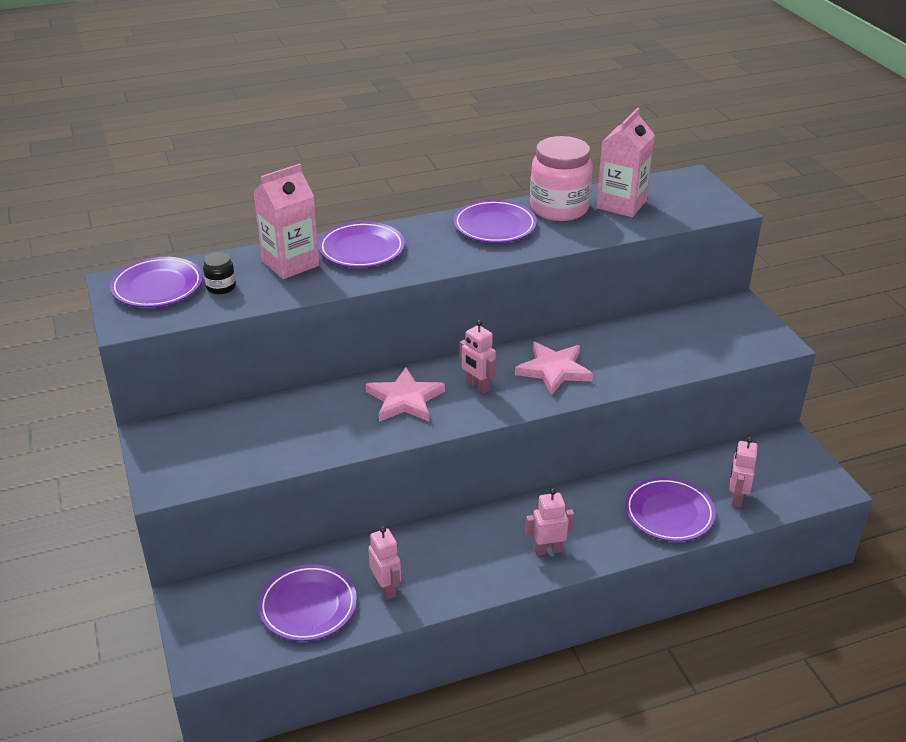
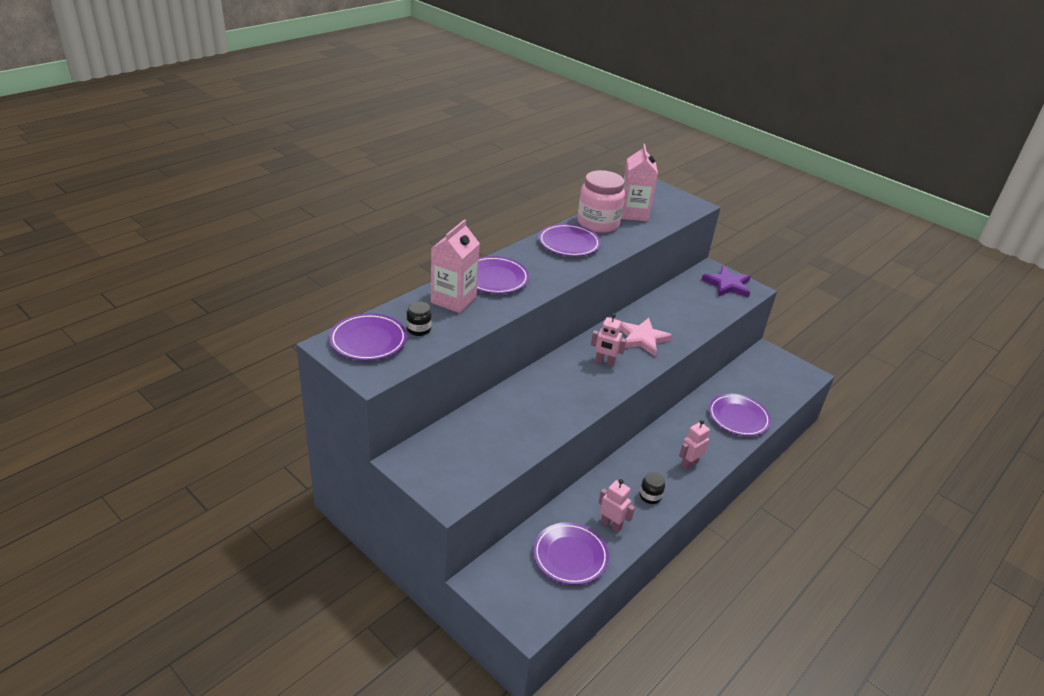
camera: 30 degrees left, 0 degrees up
pink star [366,367,445,422] -> none
pink robot [729,437,758,507] -> none
none -> black jar [640,472,665,504]
none -> purple star [702,266,751,297]

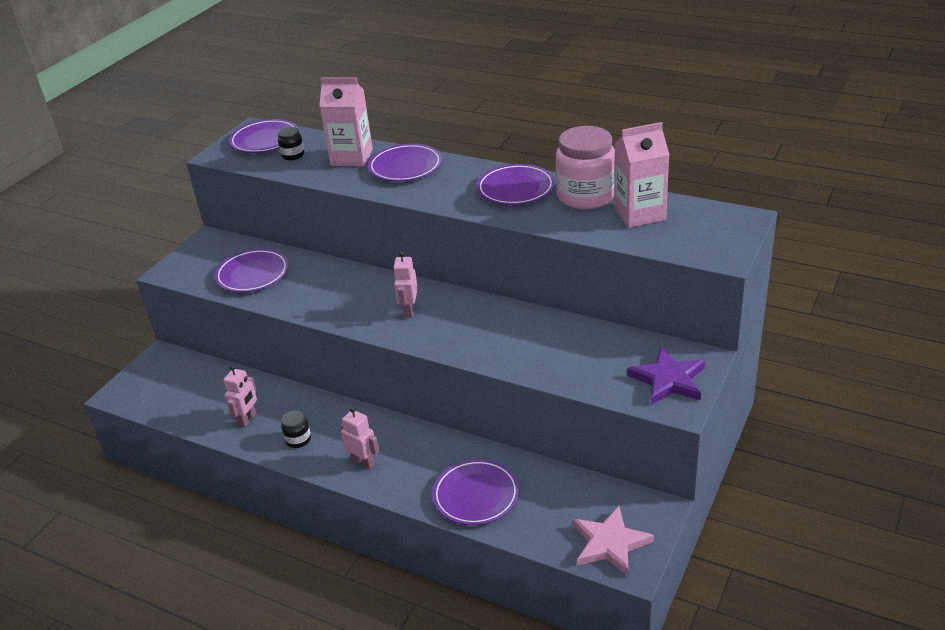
camera: 80 degrees right, 0 degrees up
purple plate [533,522,609,585] -> purple plate moved to [215,249,289,292]
pink star [620,318,673,357] -> pink star moved to [573,506,654,576]

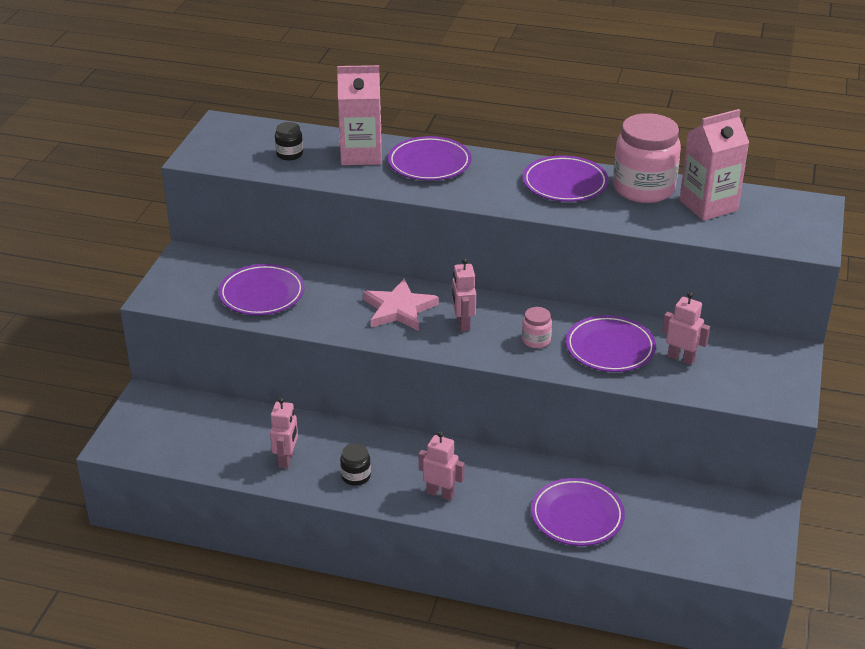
camera: 15 degrees left, 0 degrees up
purple plate [229,119,299,153] -> purple plate moved to [566,315,656,372]
pink star [573,506,654,576] -> pink star moved to [363,278,439,331]
purple star [627,347,705,405] -> none
none -> pink jar [522,307,552,348]
none -> pink robot [662,292,710,365]

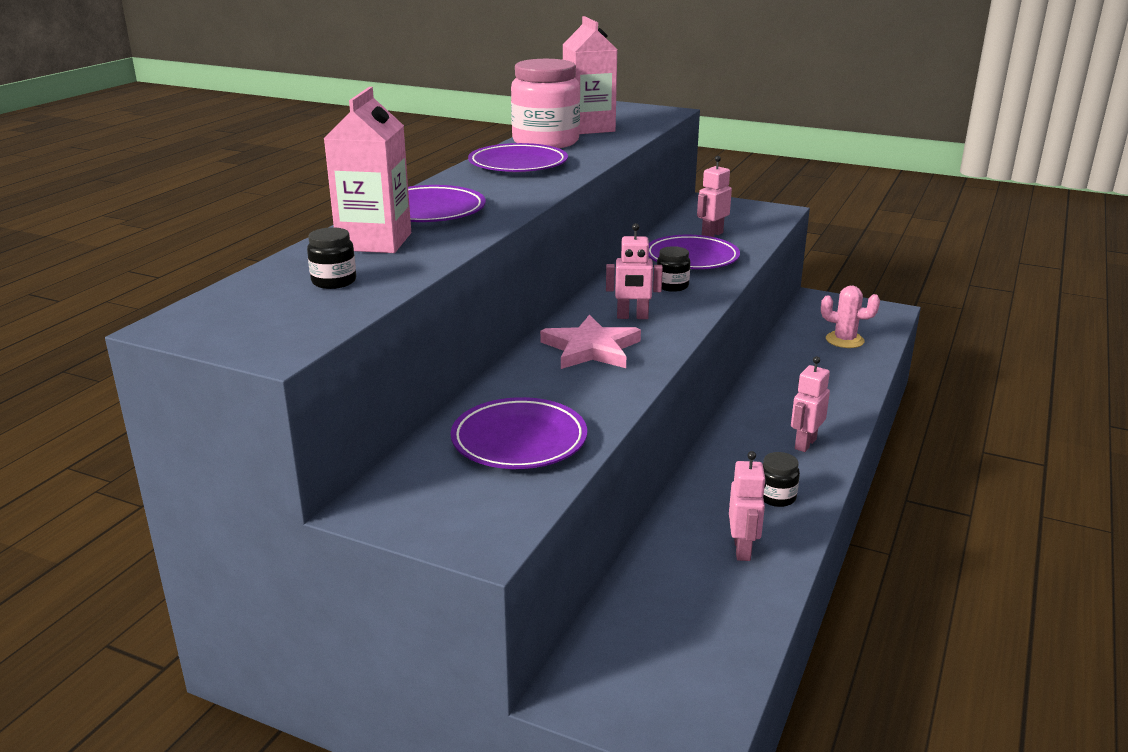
camera: 80 degrees left, 10 degrees down
pink robot [270,397,298,469] -> pink robot turned 75 degrees clockwise [729,451,766,561]
pink jar [522,307,552,348] -> black jar [657,246,690,292]
purple plate [531,478,625,546] -> none
none -> pink cactus [821,286,880,348]

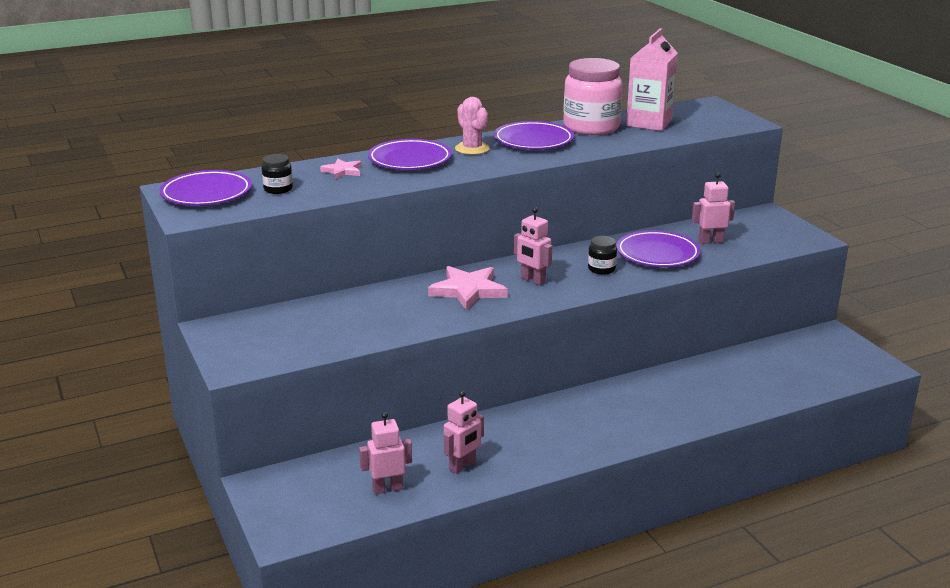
camera: 40 degrees right, 0 degrees up
pink carton [324,87,411,253] -> pink star [320,158,361,179]
purple plate [451,397,587,469] -> purple plate moved to [160,170,252,205]
black jar [763,452,800,507] -> none
pink robot [791,356,830,452] -> pink robot moved to [359,412,412,494]
pink cactus [821,286,880,348] -> pink cactus moved to [455,97,490,155]

